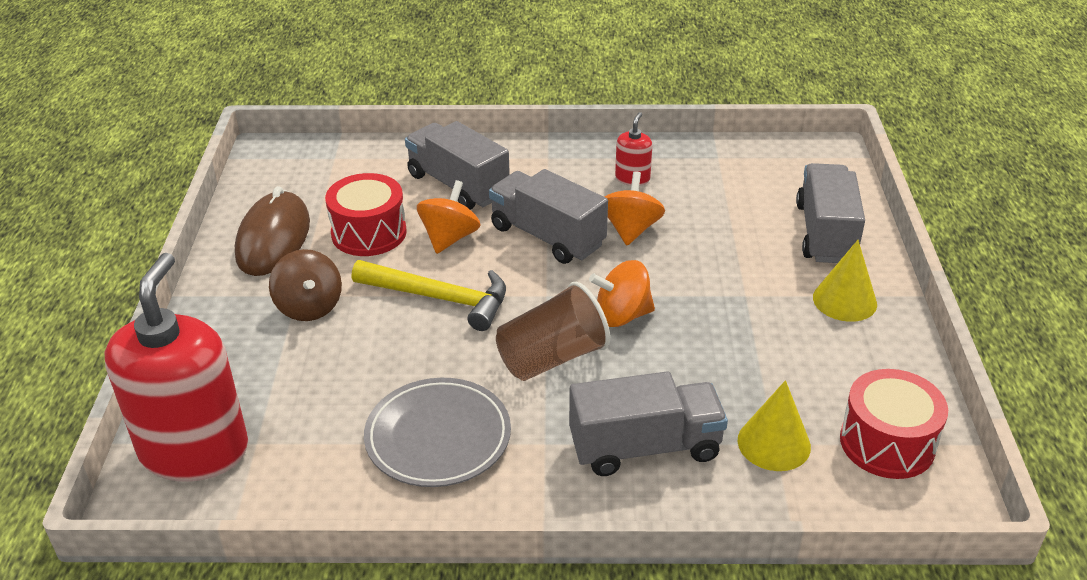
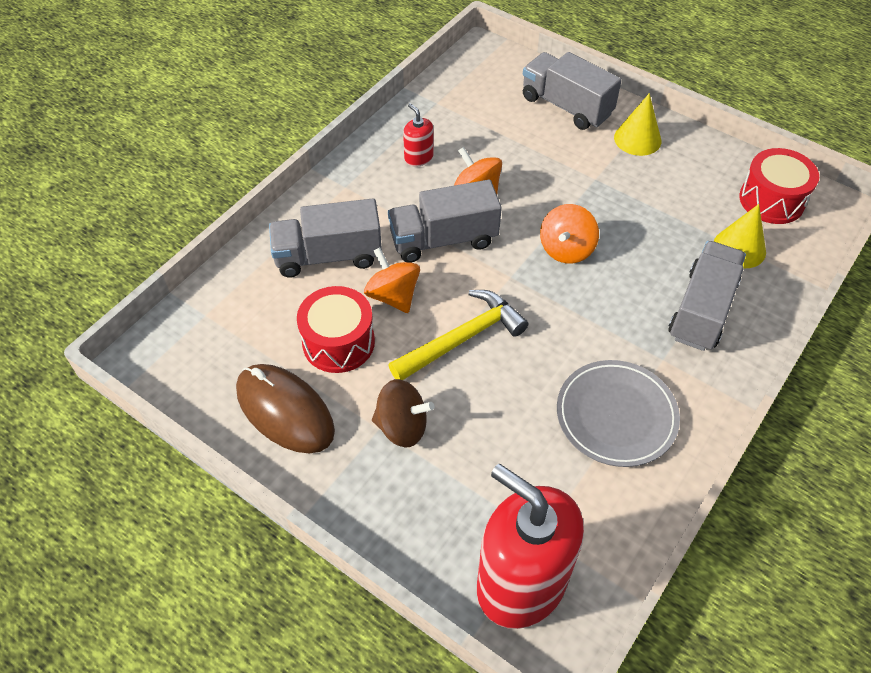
camera: 55 degrees left, 15 degrees up
brown cup [496,282,610,381] -> none

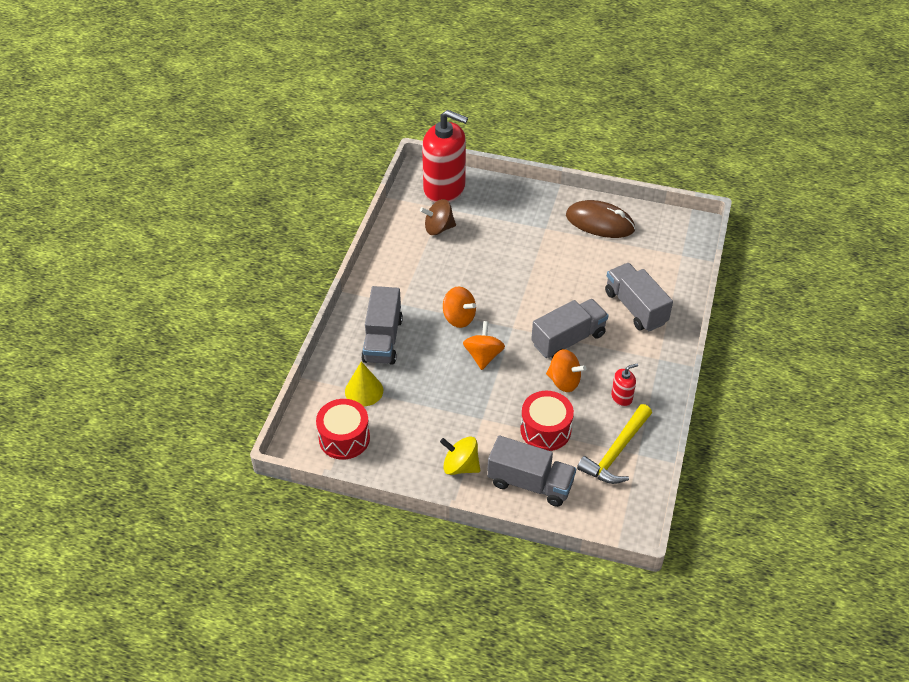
camera: 160 degrees right, 5 degrees down
grey truck [269,198,382,277] -> grey truck turned 90 degrees counterclockwise [605,263,673,332]
red drum [297,286,375,373] -> red drum moved to [520,391,574,451]
orange spinning top [364,248,420,313] -> orange spinning top moved to [443,287,476,328]
brown spinning top [372,379,434,448] -> brown spinning top moved to [420,199,456,235]
yellow hammer [389,290,529,380] -> yellow hammer moved to [577,404,652,484]
red soap dispenser [403,103,434,167] -> red soap dispenser turned 60 degrees counterclockwise [611,364,638,407]
grey plate [557,360,680,467] -> none
yellow cone [614,93,661,156] -> yellow spinning top [440,437,480,475]

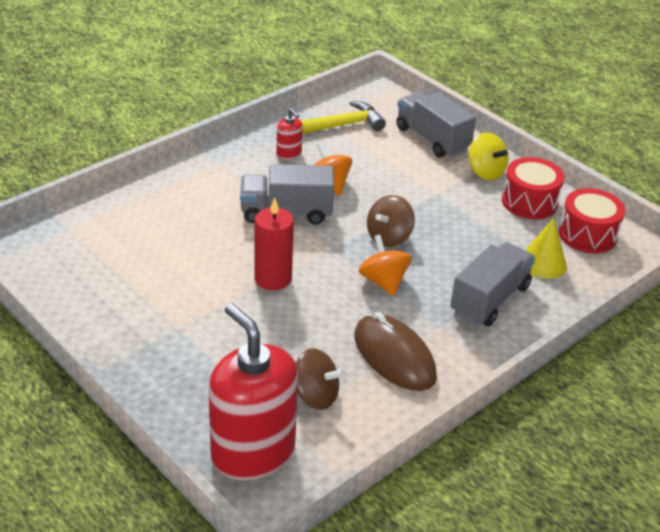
camera: 150 degrees left, 10 degrees down
orange spinning top [463,321,505,370] -> brown spinning top [367,195,415,247]
red drum [520,391,574,451] -> red drum moved to [502,157,564,219]
brown mouse [566,200,635,238] -> brown mouse moved to [354,312,437,391]
grey truck [605,263,673,332] -> none
red soap dispenser [611,364,638,407] -> red soap dispenser turned 135 degrees counterclockwise [276,109,303,160]
none -> red candle [254,198,294,290]

